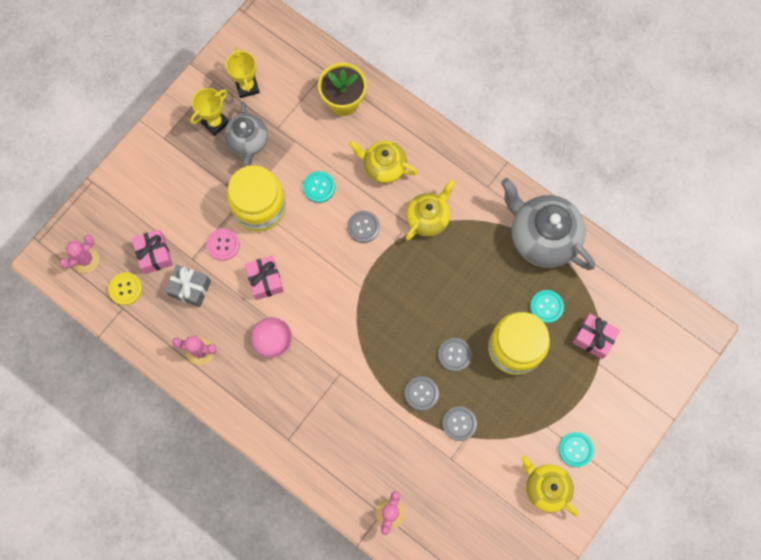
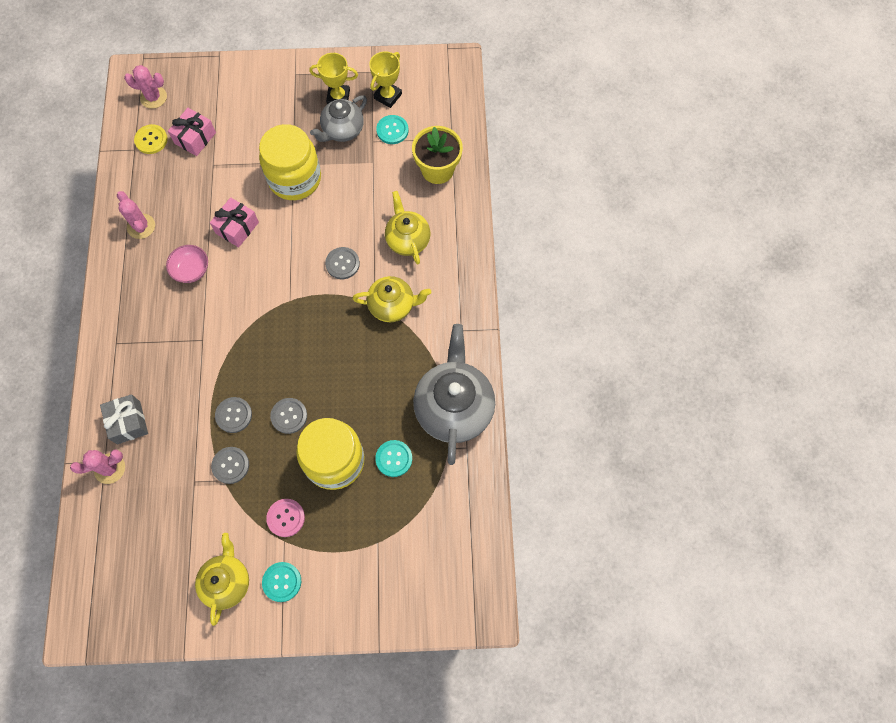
camera: 50 degrees right, 5 degrees down
grey gift [165,265,211,307] -> grey gift moved to [100,394,148,444]
pink button [207,228,240,261] -> pink button moved to [266,499,305,537]
turquoise button [303,171,335,203] -> turquoise button moved to [376,115,409,144]
pink gift [572,314,620,359] -> none

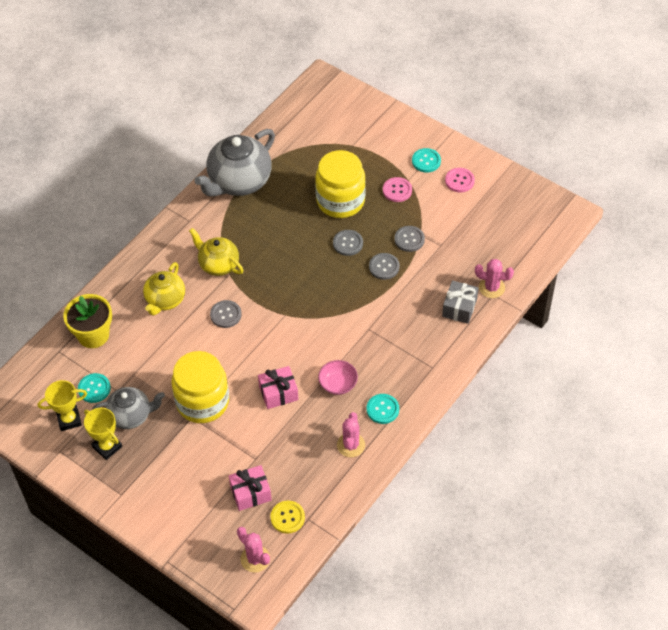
camera: 140 degrees left, 15 degrees down
yellow teapot [195,533,249,626] -> pink button [445,168,475,192]
turquoise button [375,440,412,477] -> turquoise button moved to [367,394,399,424]

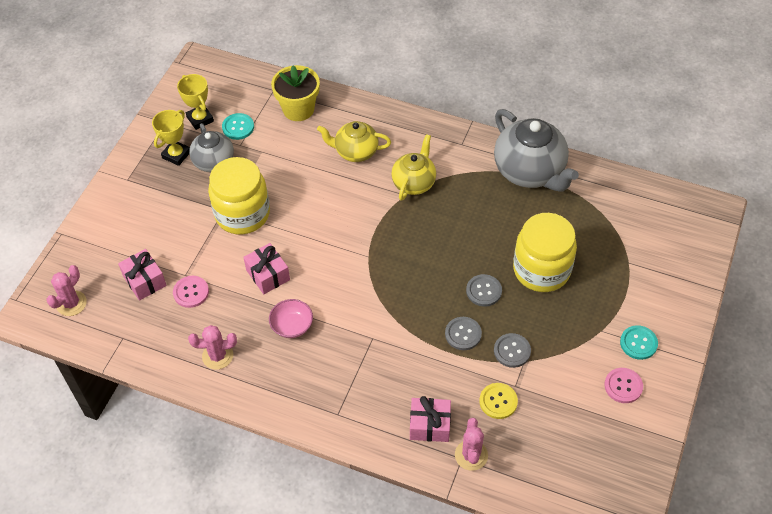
camera: 75 degrees right, 0 degrees up
grey teapot [194,129,275,196] -> grey teapot turned 150 degrees counterclockwise [494,109,579,191]
grey button [210,300,242,328] -> none
yellow button [270,501,305,534] -> yellow button moved to [479,383,518,419]
turquoise button [367,394,399,424] -> none
pink button [383,177,412,202] -> pink button moved to [173,276,209,308]
grey gift [442,280,478,324] -> pink gift [410,396,451,442]

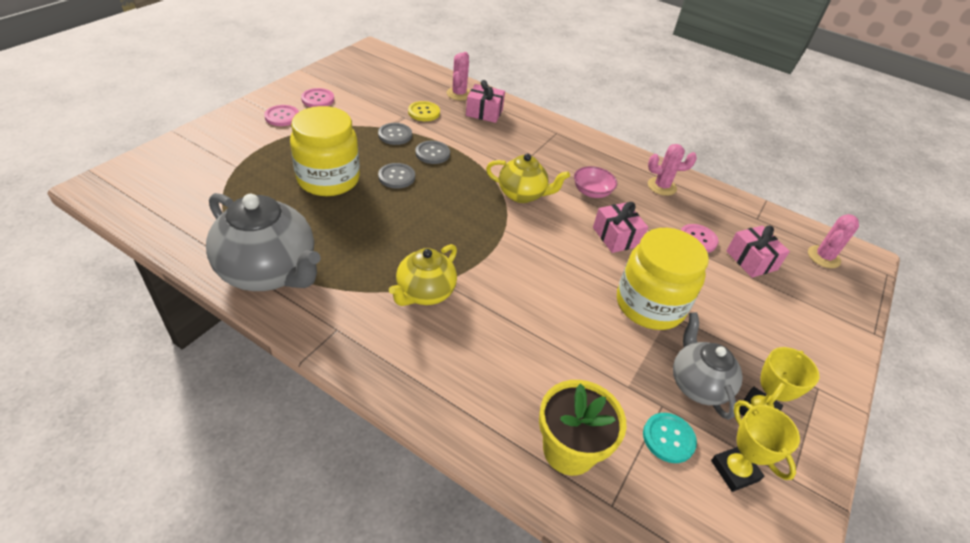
camera: 175 degrees left, 10 degrees down
yellow teapot [317,121,391,162] -> yellow teapot moved to [486,154,570,203]
grey teapot [494,109,579,191] -> grey teapot turned 150 degrees clockwise [206,193,321,291]
turquoise button [620,325,658,360] -> pink button [264,105,299,126]

